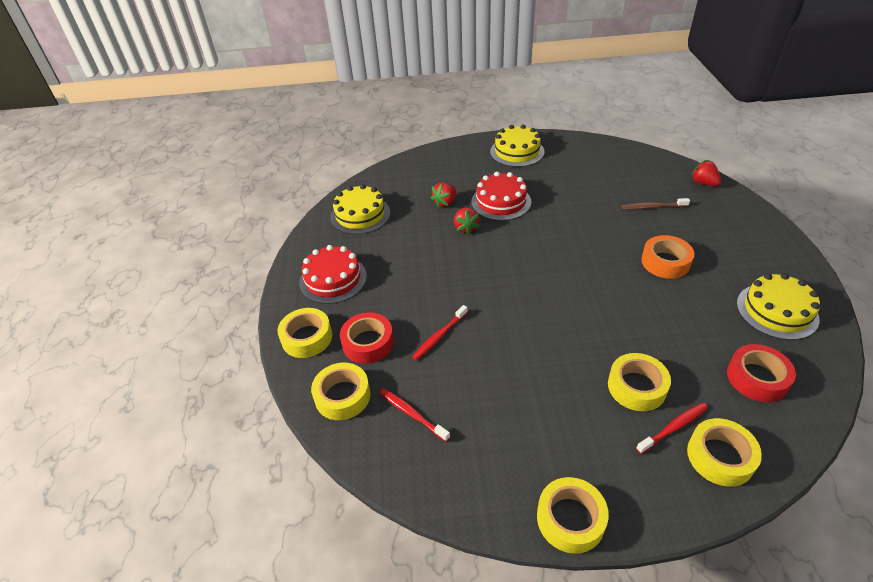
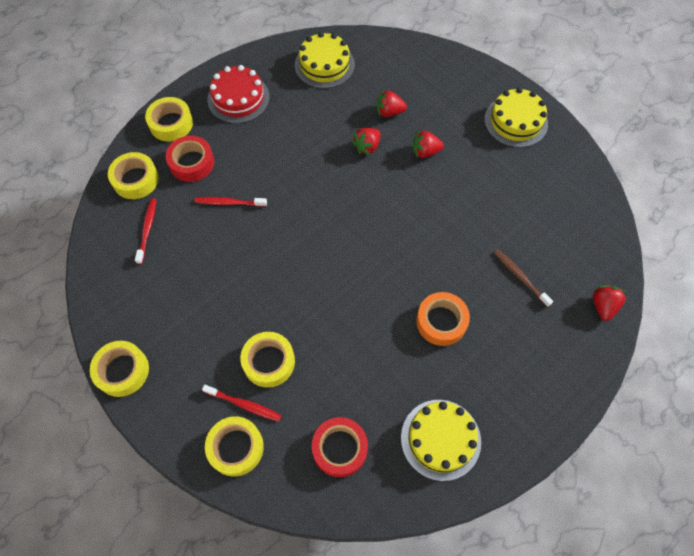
camera: 50 degrees right, 20 degrees up
red cake [471,172,531,221] -> red strawberry [413,129,444,158]

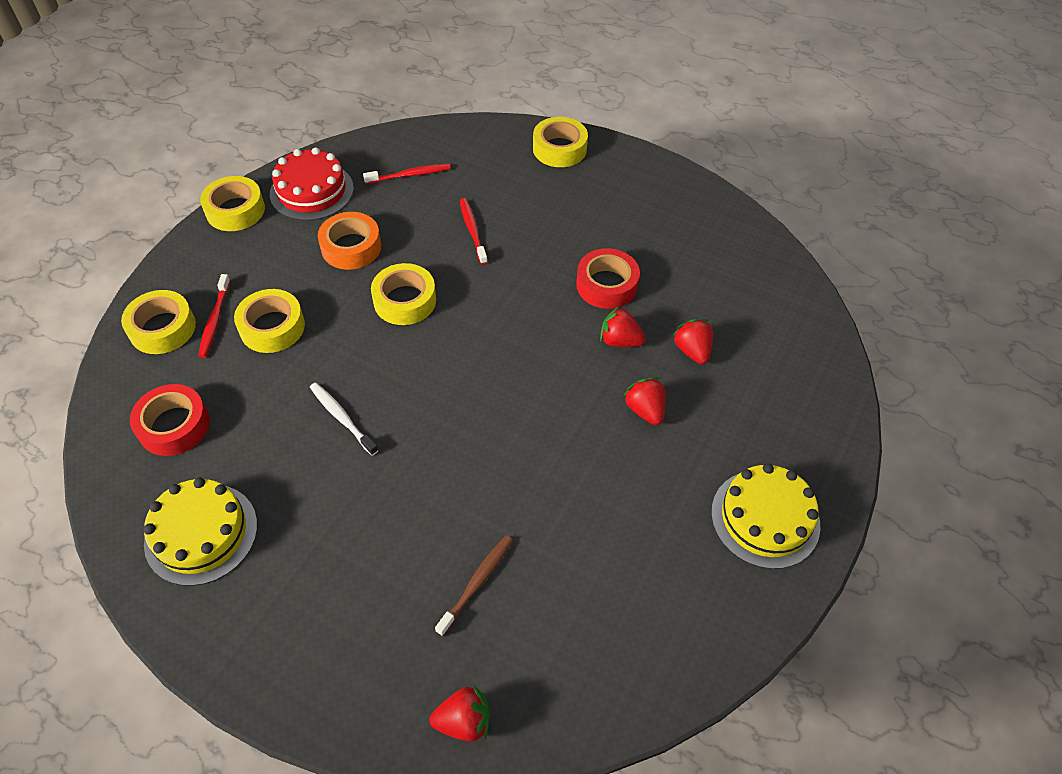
camera: 70 degrees right, 10 degrees down
yellow tape [108,152,159,199] -> yellow tape moved to [371,263,436,325]
red tape [166,136,214,182] -> red tape moved to [576,248,640,309]
red cake [207,65,270,124] -> red cake moved to [270,147,354,221]
yellow cake [295,32,355,89] -> none
orange tape [416,292,470,346] -> orange tape moved to [318,212,381,270]
none -> white toothbrush [310,382,378,456]

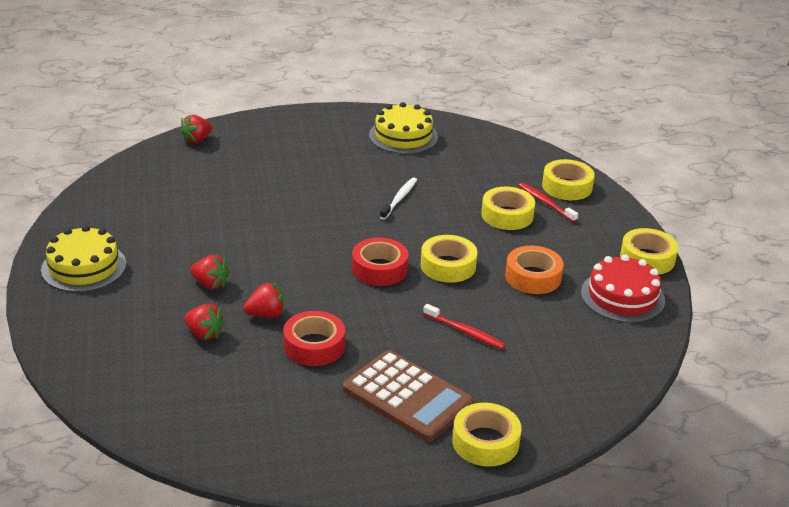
camera: 140 degrees right, 20 degrees down
red tape [130,384,210,456] -> red tape moved to [352,238,408,286]
white toothbrush [310,382,378,456] -> white toothbrush turned 75 degrees counterclockwise [380,177,417,220]
red toothbrush [363,164,451,184] -> none
brown toothbrush [435,535,513,636] -> none
none -> brown calculator [343,350,474,442]

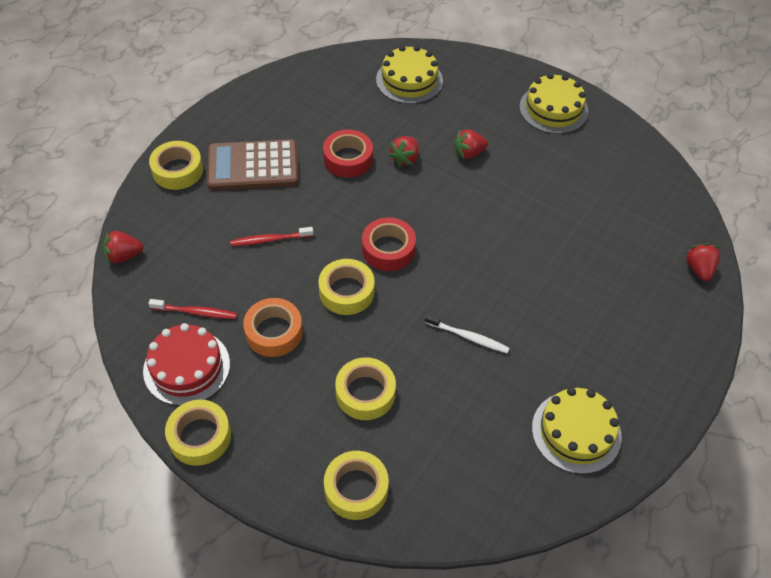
camera: 135 degrees right, 20 degrees up
red strawberry [184,304,226,340] -> red strawberry moved to [103,231,143,264]
white toothbrush [380,177,417,220] -> white toothbrush turned 45 degrees counterclockwise [425,313,509,353]
red toothbrush [518,183,578,222] -> red toothbrush moved to [148,299,237,319]
none -> yellow cake [376,45,443,104]

